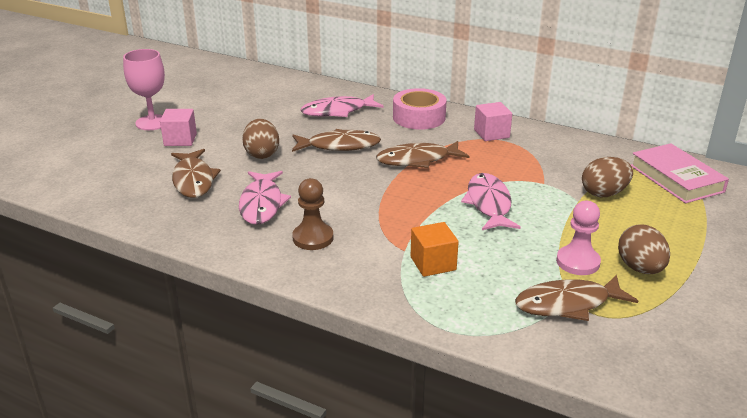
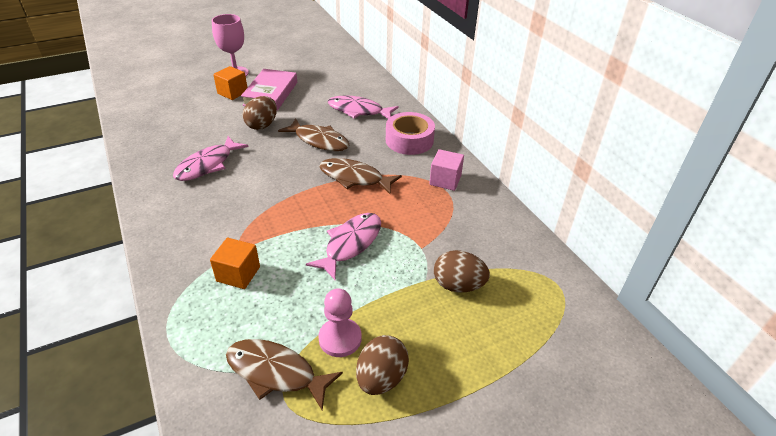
camera: 35 degrees right, 10 degrees up
pink cube [160,109,197,146] -> orange cube [213,66,247,100]
brown fish [171,149,221,198] -> none
brown pawn [292,178,334,250] -> none
pink book [631,143,729,203] -> pink book moved to [241,69,297,111]

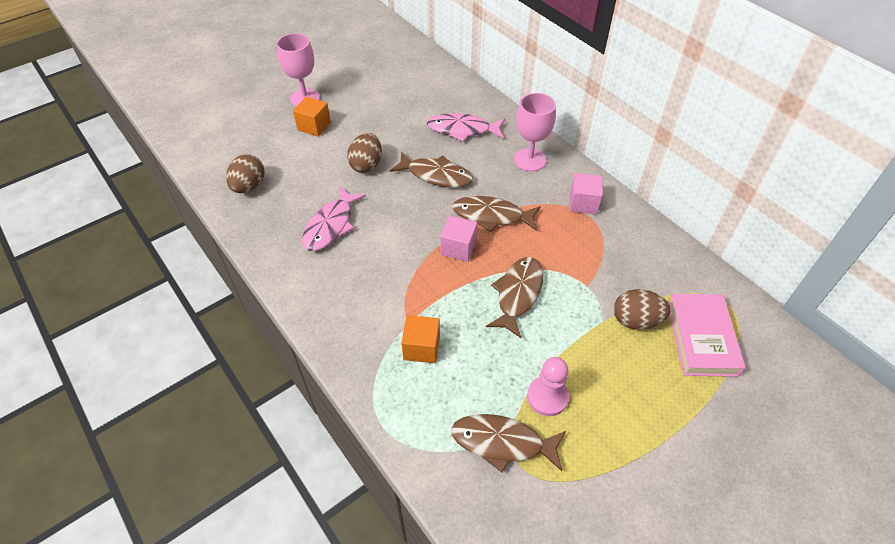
camera: 10 degrees left, 10 degrees up
pink book [241,69,297,111] -> pink book moved to [668,294,746,377]
pink fish [306,213,381,280] -> brown fish [486,257,543,338]
brown egg [356,335,409,395] -> brown egg moved to [226,154,265,193]
pink tape [386,112,435,155] -> pink goblet [514,93,556,171]
none -> pink cube [440,216,477,262]

